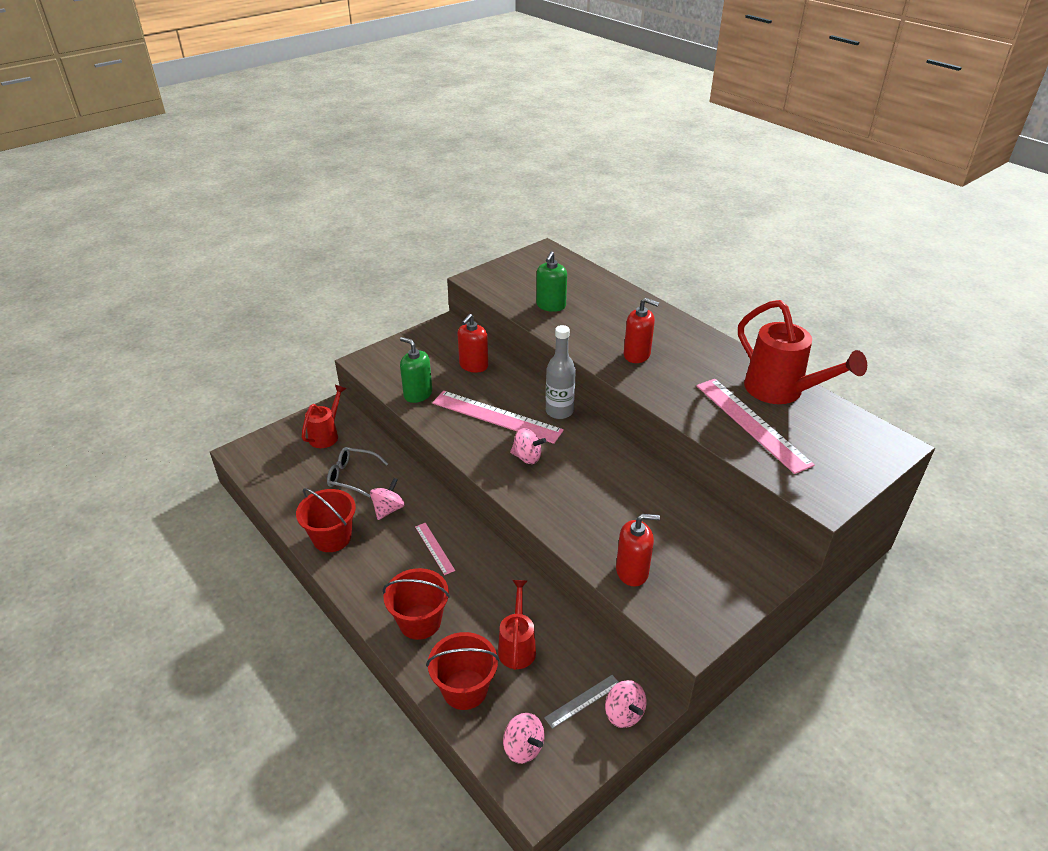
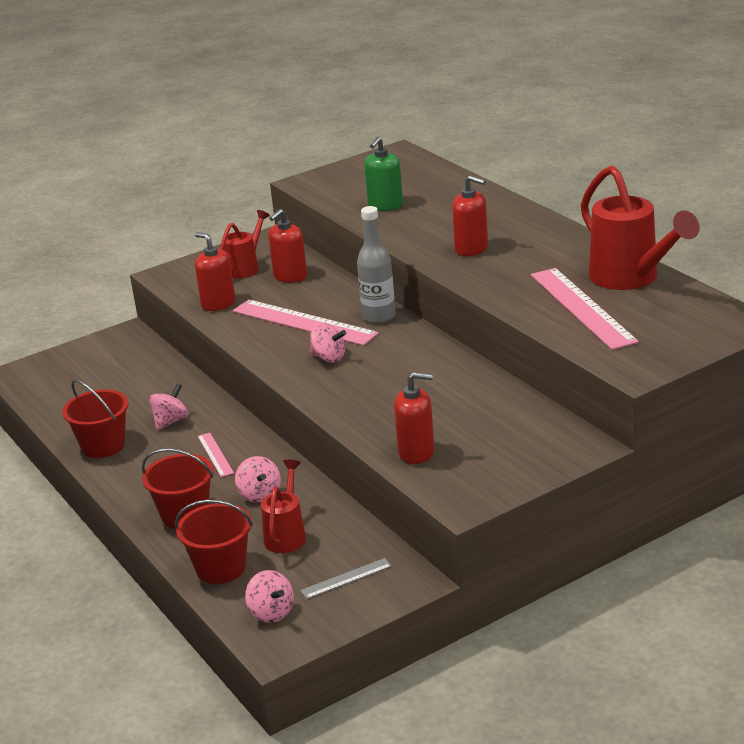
camera: 10 degrees right, 10 degrees down
red watering can [302,385,346,448] -> red watering can moved to [220,210,270,279]
grey glasses [327,447,388,498] -> none
green soap dispenser [400,337,432,403] -> red soap dispenser [195,232,236,311]
pink spinning top [605,680,646,728] -> pink spinning top moved to [235,456,281,503]

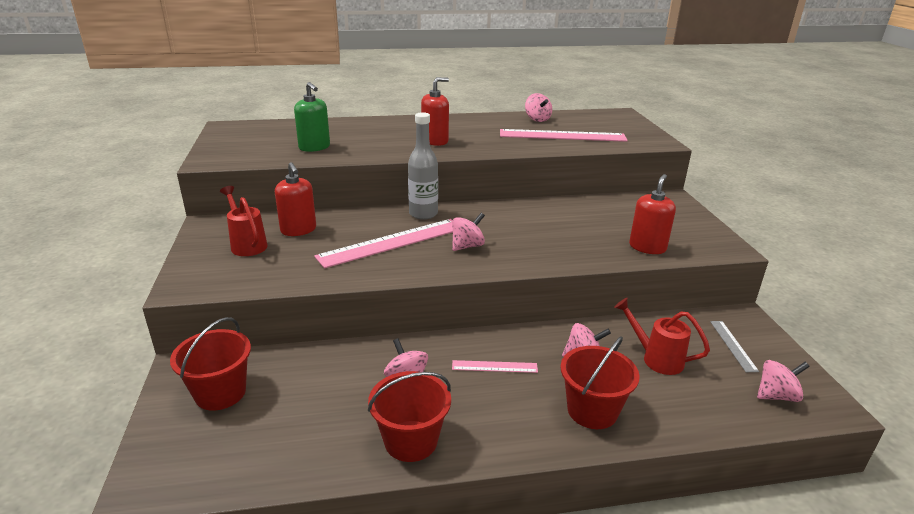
camera: 70 degrees left, 0 degrees up
red bucket [175,500,253,584] -> red bucket moved to [170,317,251,411]
red soap dispenser [195,232,236,311] -> none
red watering can [580,165,700,290] -> pink spinning top [525,93,552,122]

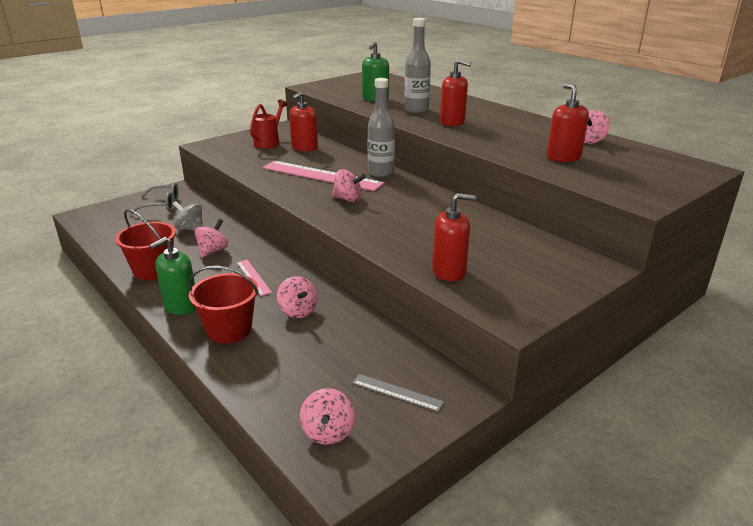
camera: 60 degrees right, 0 degrees up
red bucket [170,317,251,411] -> grey glasses [129,183,179,215]
pink ruler [500,129,628,142] -> red soap dispenser [547,84,589,162]
red watering can [614,298,710,375] -> none
grey ruler [710,321,759,372] -> grey ruler turned 60 degrees clockwise [352,374,444,412]
pink spinning top [757,360,810,402] -> pink spinning top turned 45 degrees clockwise [300,388,355,445]
none -> green soap dispenser [149,237,196,315]
none -> grey spinning top [173,201,203,231]
none -> grey bottle [404,18,431,113]

